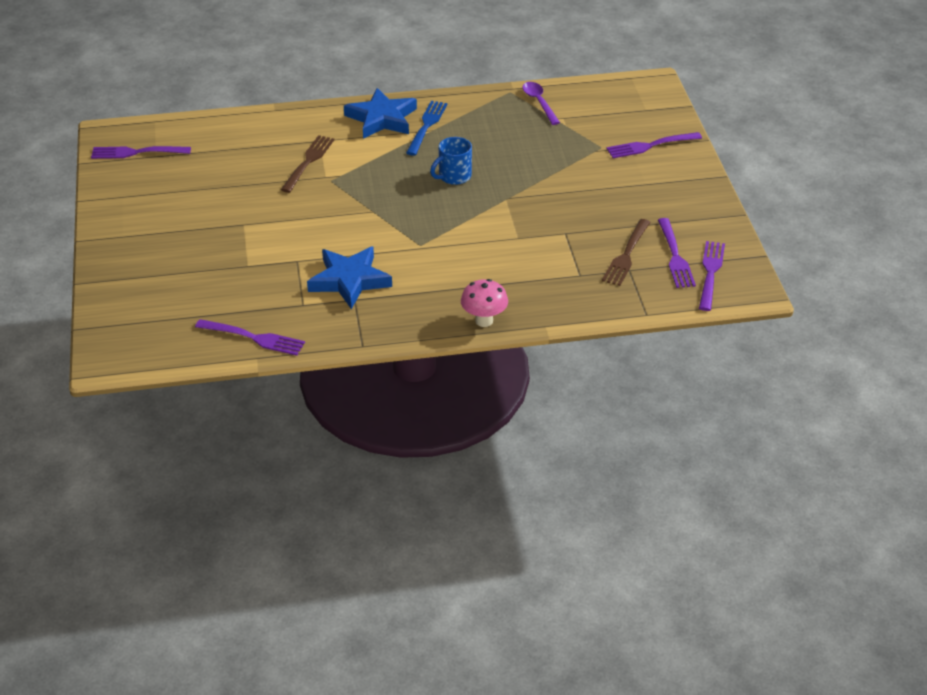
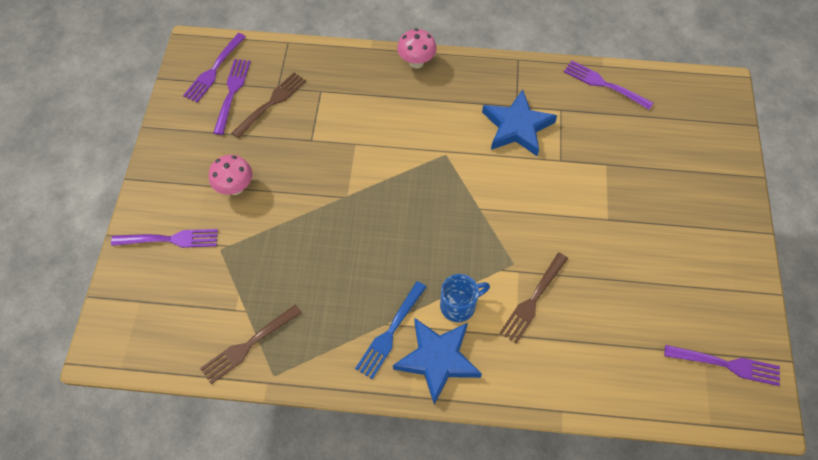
camera: 165 degrees left, 20 degrees up
blue mug [430,137,472,185] -> blue mug moved to [440,274,490,322]
purple spoon [522,82,560,125] -> brown fork [200,305,302,384]
none -> pink mushroom [209,155,252,195]

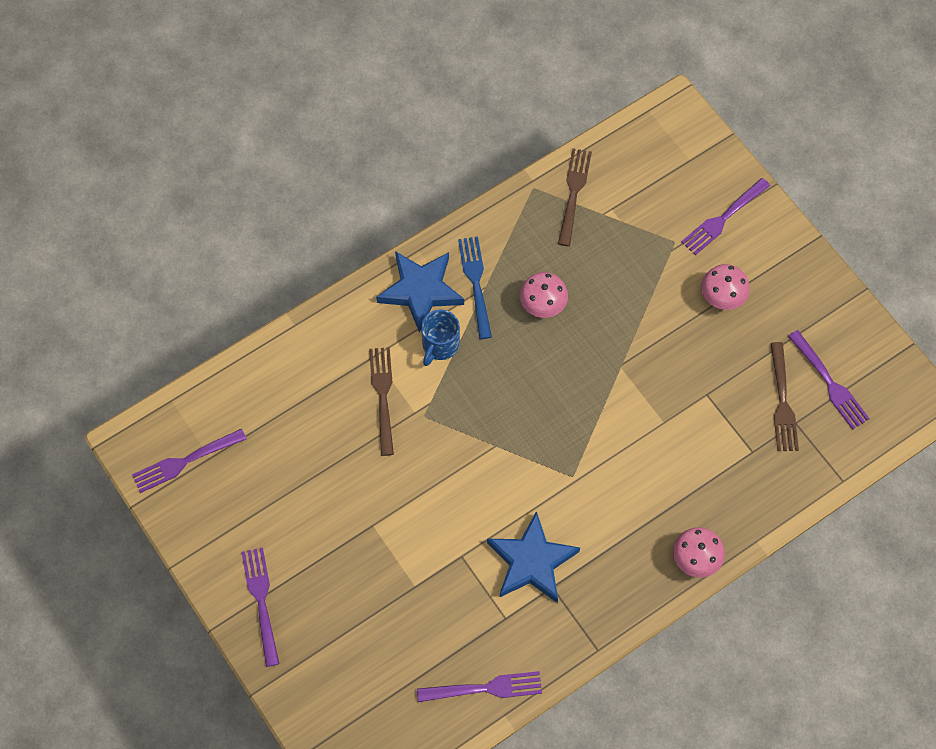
camera: 140 degrees right, 5 degrees up
purple fork [183,33,246,103] -> purple fork moved to [241,547,279,667]
none -> pink mushroom [520,272,568,318]

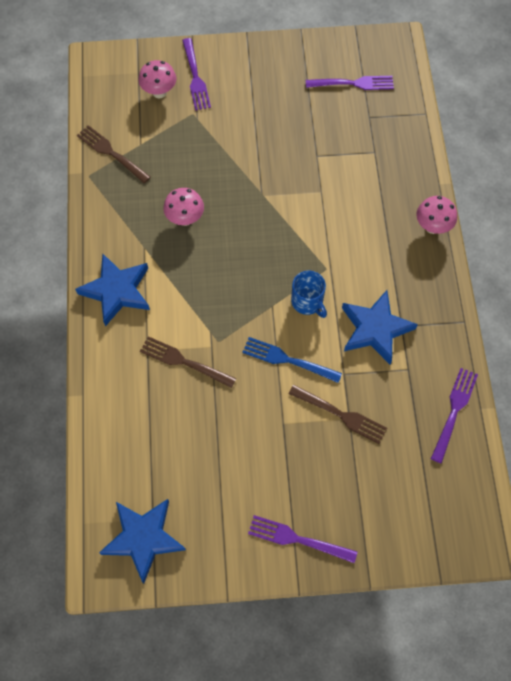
camera: 60 degrees left, 0 degrees up
purple fork [132,428,247,493] -> blue star [99,499,186,584]
blue mug [421,309,460,366] -> blue mug moved to [291,271,327,318]
blue fork [458,237,492,339] -> blue fork moved to [242,337,342,383]
pink mushroom [701,264,750,310] -> pink mushroom moved to [138,60,176,98]
brown fork [770,342,799,451] -> brown fork moved to [289,385,387,444]

